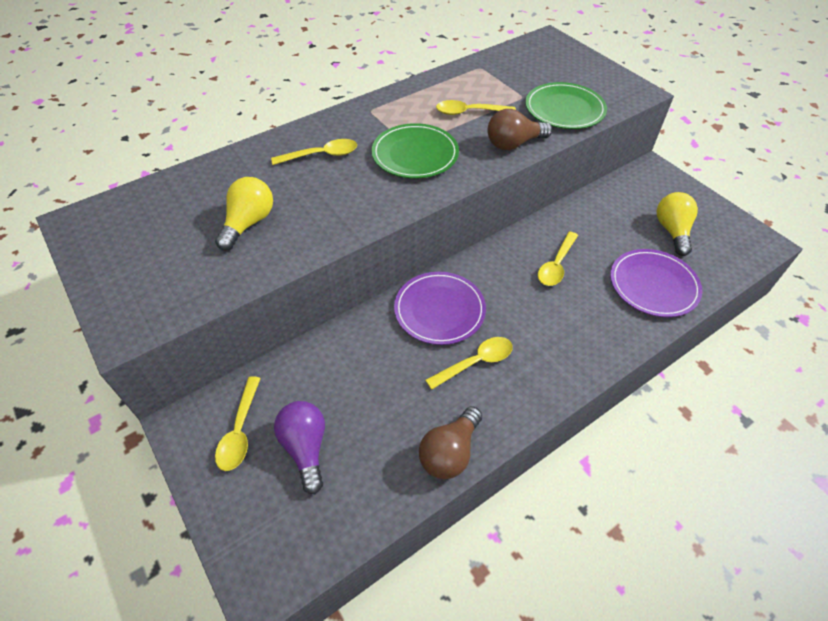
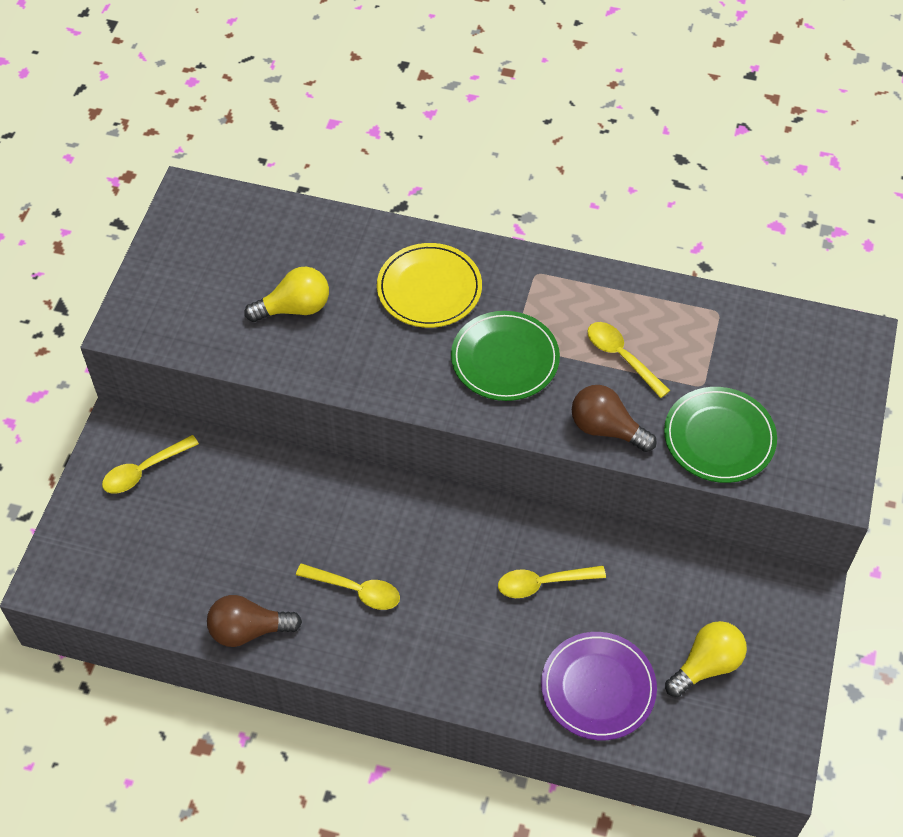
camera: 50 degrees right, 5 degrees up
yellow spoon [271,139,357,165] -> yellow plate [377,243,482,328]
purple light bulb [274,401,325,494] -> none
purple plate [394,272,486,345] -> none

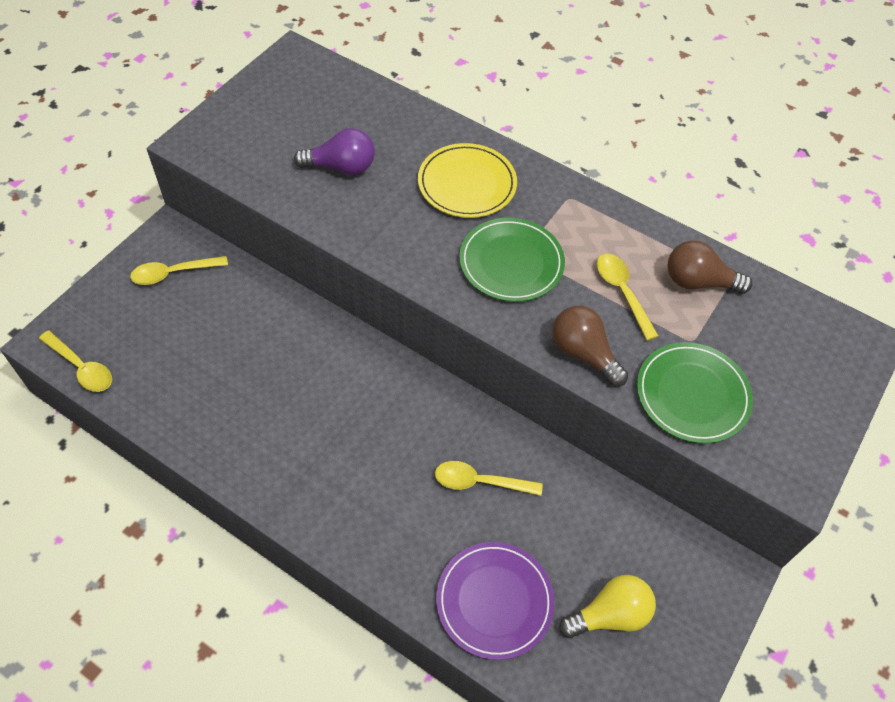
camera: 15 degrees right, 0 degrees up
brown light bulb [207,595,302,647] -> brown light bulb moved to [668,240,752,294]
yellow light bulb [245,267,329,322] -> purple light bulb [294,128,375,175]
yellow spoon [296,563,400,610] -> yellow spoon moved to [39,331,112,392]

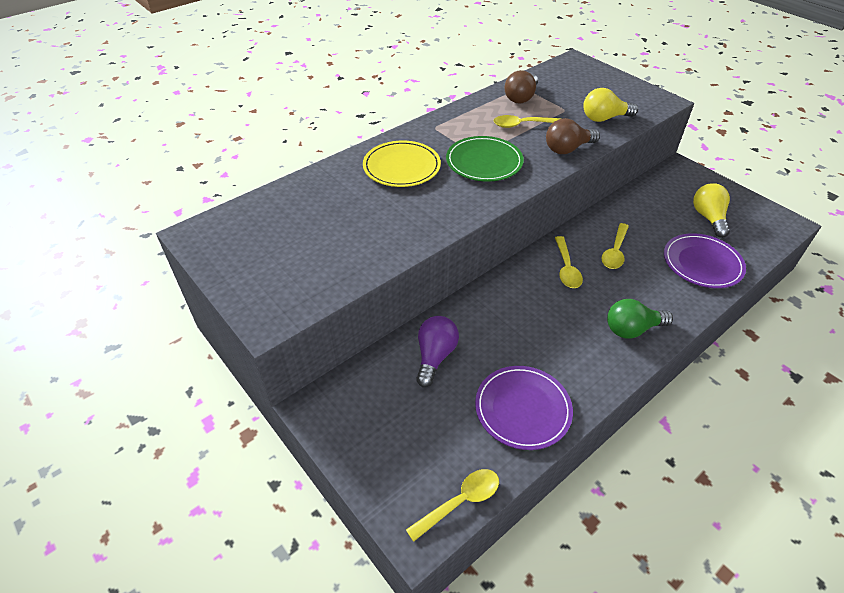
camera: 70 degrees left, 10 degrees down
yellow spoon [130,256,228,285] -> yellow spoon moved to [555,236,583,288]
purple light bulb [294,128,375,175] -> purple light bulb moved to [416,316,459,387]
green plate [637,342,753,444] -> yellow light bulb [583,88,638,122]
none -> purple plate [475,366,573,450]
none -> green light bulb [607,299,673,339]

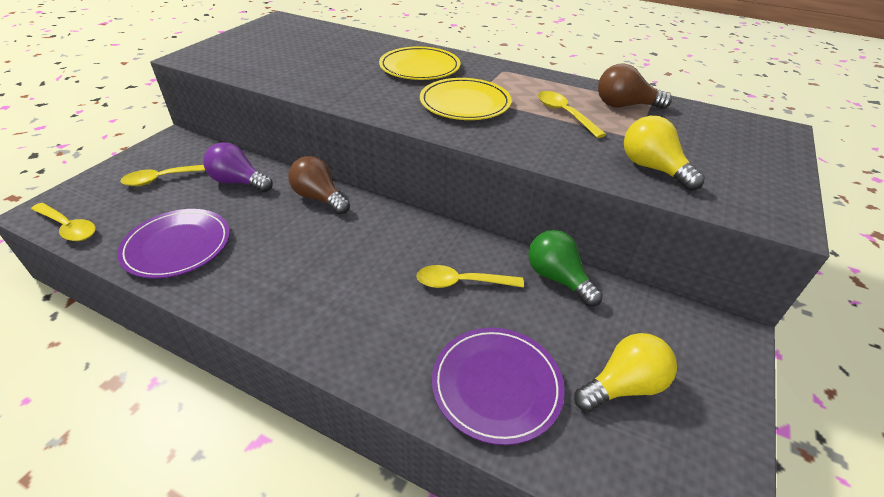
camera: 65 degrees right, 5 degrees down
purple light bulb [416,316,459,387] -> purple light bulb turned 150 degrees counterclockwise [203,142,273,192]
green plate [446,136,524,182] -> yellow plate [420,78,512,120]
brown light bulb [546,118,600,154] -> brown light bulb moved to [288,156,350,215]
yellow spoon [555,236,583,288] -> yellow spoon moved to [121,165,205,186]
green light bulb [607,299,673,339] -> green light bulb moved to [528,230,603,307]

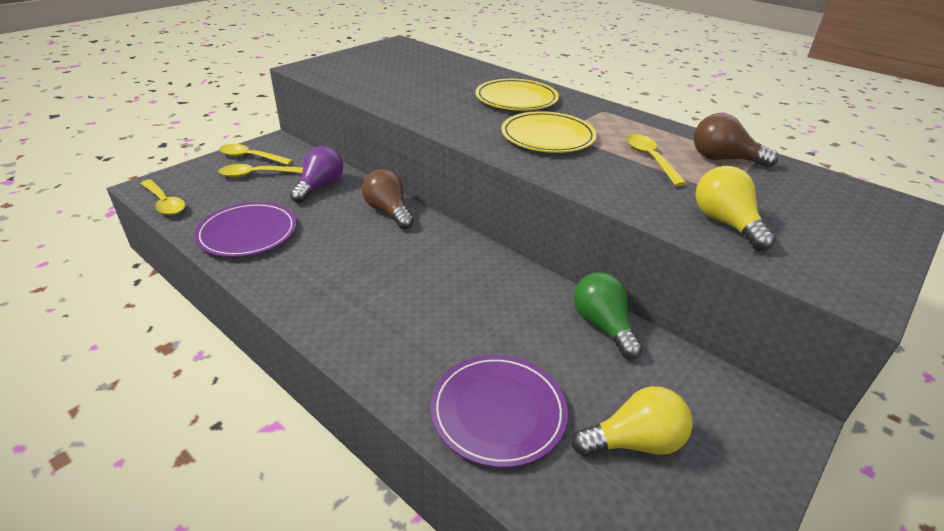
camera: 15 degrees right, 5 degrees down
purple light bulb [203,142,273,192] -> purple light bulb turned 75 degrees clockwise [290,146,343,203]
yellow spoon [416,265,524,288] -> yellow spoon moved to [219,144,293,165]

